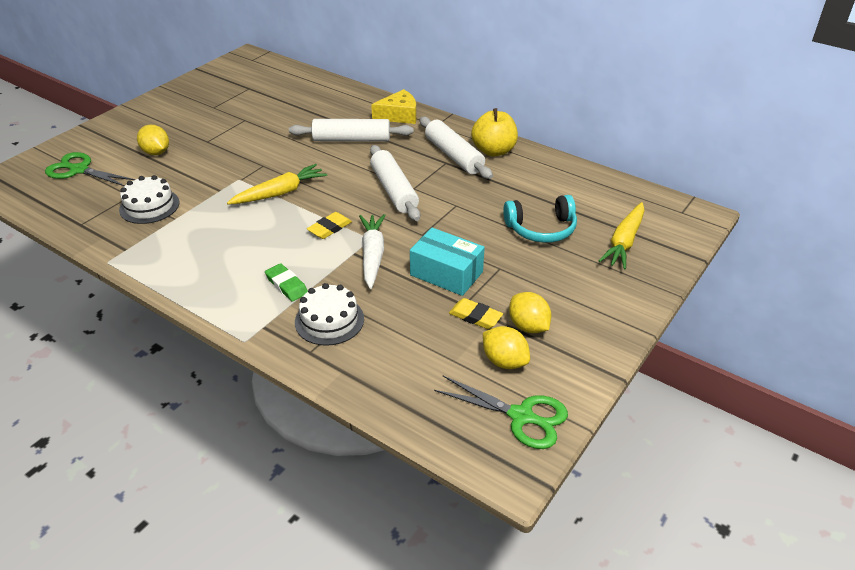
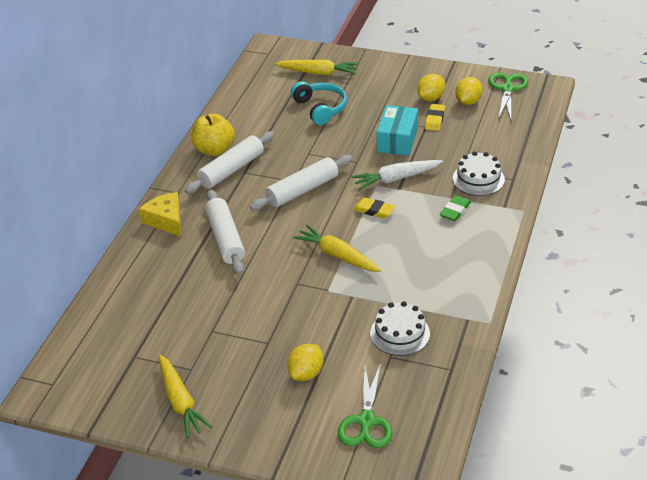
camera: 105 degrees left, 0 degrees up
none -> yellow carrot [158,354,213,438]

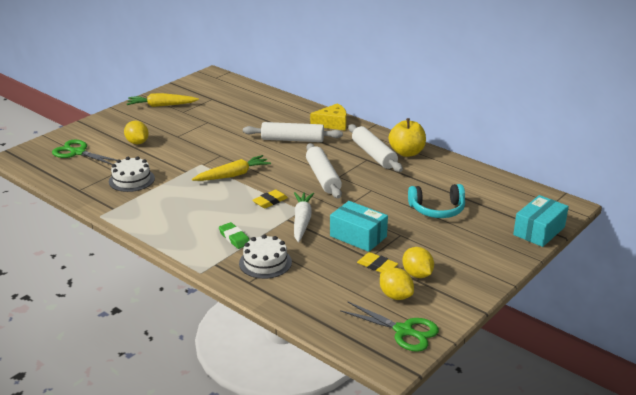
camera: 110 degrees right, 10 degrees down
yellow carrot [275,60,359,75] -> none
none -> turquoise box [513,195,569,247]

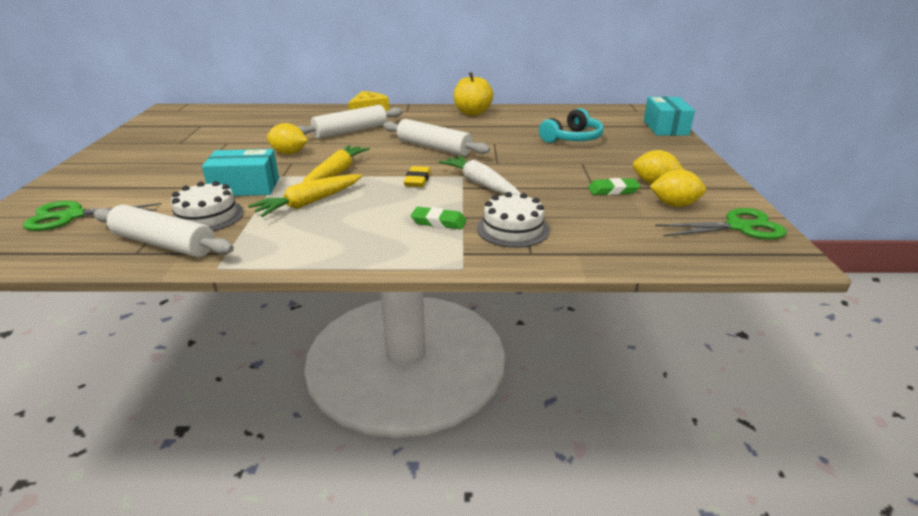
camera: 40 degrees left, 0 degrees up
yellow lemon [124,121,149,144] -> yellow lemon moved to [267,123,308,154]
yellow carrot [127,93,199,107] -> yellow carrot moved to [248,174,362,217]
turquoise box [330,201,388,252] -> turquoise box moved to [202,149,279,196]
white rolling pin [348,124,403,172] -> white rolling pin moved to [94,205,234,257]
yellow eraser [357,252,398,273] -> green eraser [588,178,640,195]

